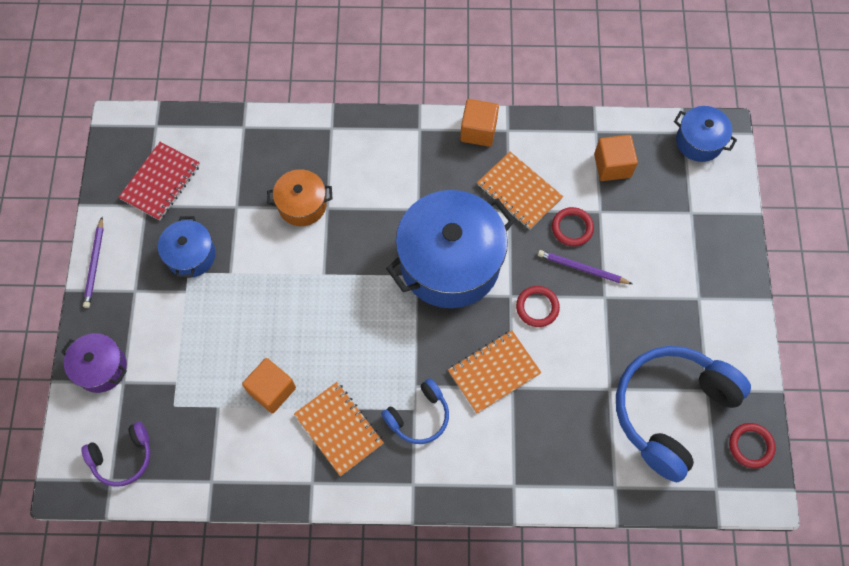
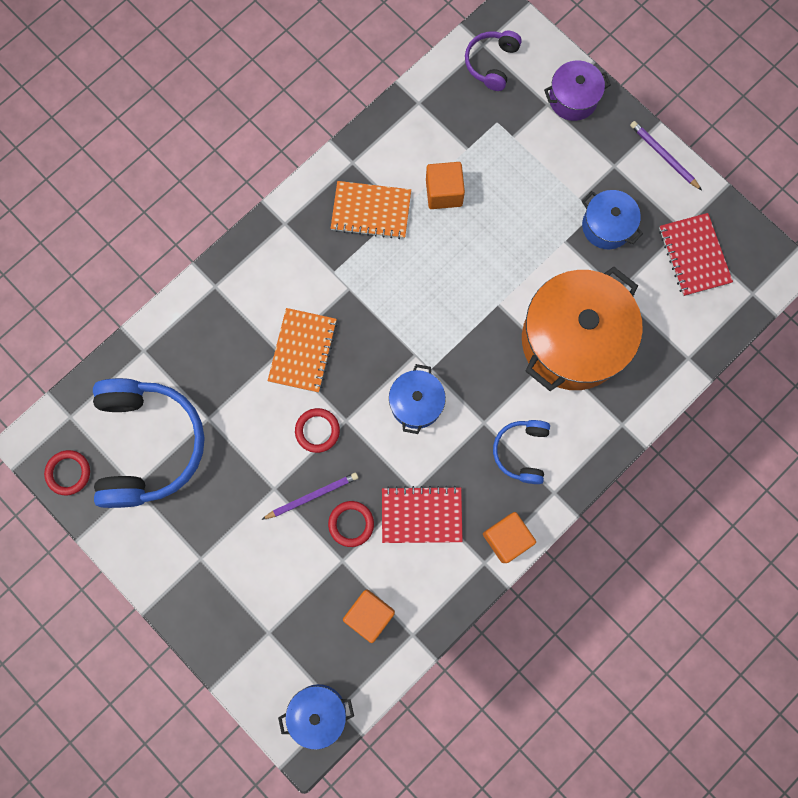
camera: 135 degrees right, 10 degrees up
orange pot [267,169,332,226] -> orange pot [522,267,643,391], size x2.01
blue headphones [381,379,449,444] -> blue headphones moved to [493,420,550,484]
blue pot [386,190,516,308] -> blue pot [389,364,446,434], size x0.50
orange notebook [477,152,563,230] -> red notebook [382,486,463,543]

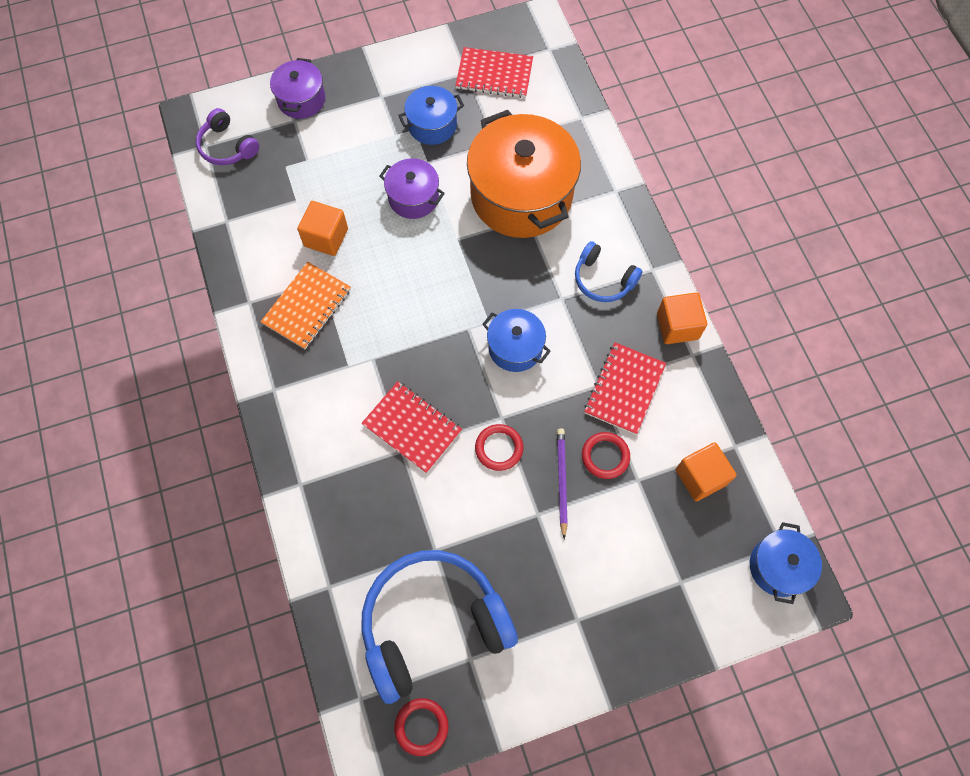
camera: 65 degrees left, 10 degrees down
blue headphones [93,378,205,508] -> blue headphones turned 45 degrees counterclockwise [361,550,518,704]
orange notebook [268,308,338,393] -> red notebook [362,381,462,473]
purple pencil [630,121,702,190] -> none
none -> purple pot [379,158,445,219]

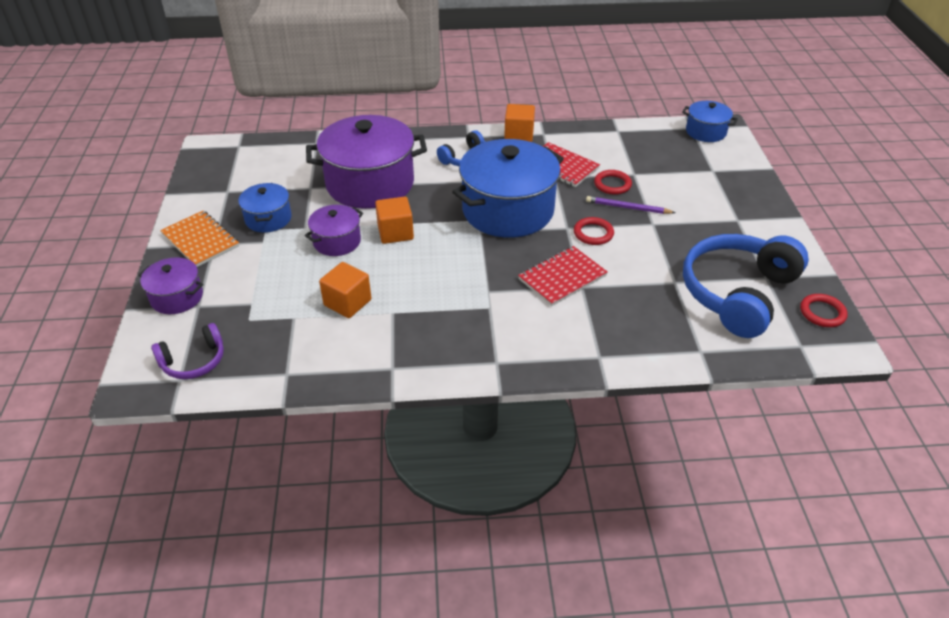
camera: 75 degrees left, 25 degrees down
orange notebook [260,262,351,349] -> orange notebook moved to [160,211,239,267]
blue headphones [361,550,518,704] -> blue headphones turned 45 degrees clockwise [683,234,809,338]
red notebook [455,47,533,98] -> none
orange pot [467,110,581,238] -> purple pot [306,115,427,209]
blue pot [482,309,551,372] -> blue pot [452,139,564,238], size x2.01
orange cube [676,442,737,501] -> orange cube moved to [375,197,414,244]

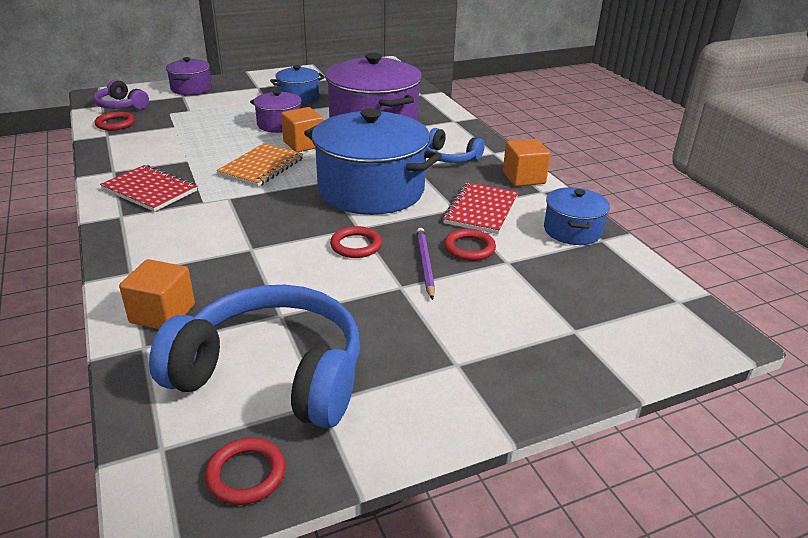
camera: 70 degrees right, 10 degrees down
orange notebook [160,211,239,267] -> orange notebook moved to [216,143,303,187]
orange cube [319,262,371,318] -> orange cube moved to [119,259,195,329]
red notebook [518,246,608,306] -> red notebook moved to [100,165,197,212]
blue pot [682,101,738,142] -> blue pot moved to [544,187,610,245]
none -> red ring [94,111,135,131]

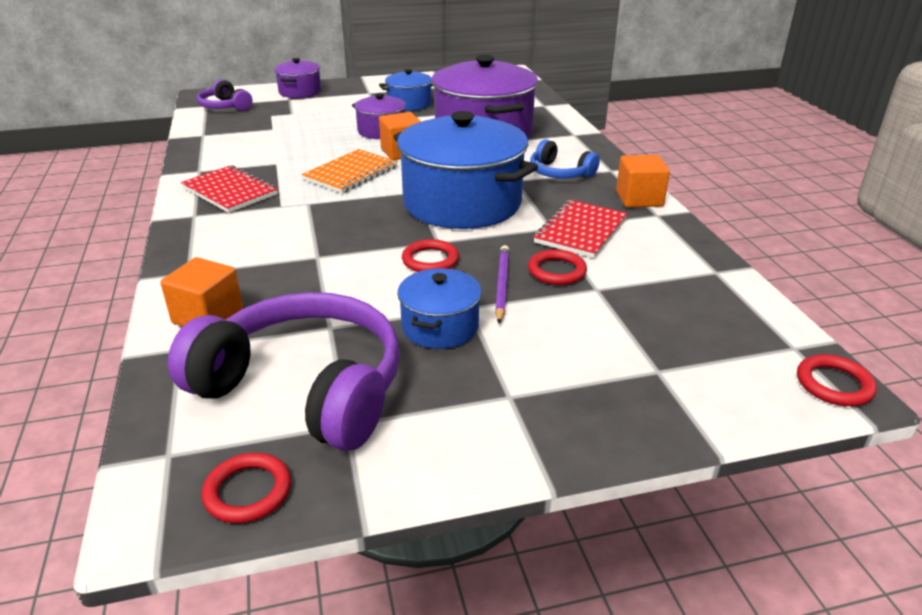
camera: 10 degrees right, 0 degrees up
red ring [94,111,135,131] -> red ring moved to [797,354,877,406]
blue headphones [149,285,360,428] -> purple headphones [168,292,400,451]
blue pot [544,187,610,245] -> blue pot moved to [397,268,482,349]

